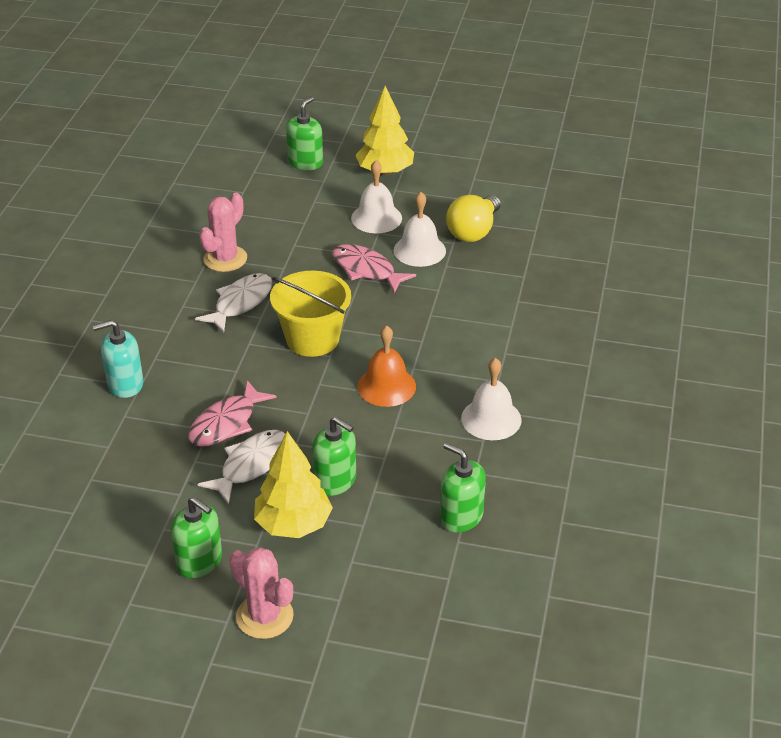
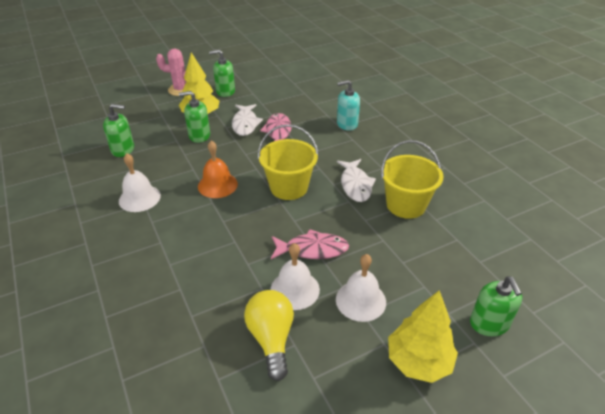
camera: 140 degrees right, 0 degrees up
turquoise soap dispenser [93,320,143,398] -> turquoise soap dispenser turned 135 degrees counterclockwise [337,80,360,131]
pink cactus [199,193,247,272] -> yellow bucket [381,140,444,219]

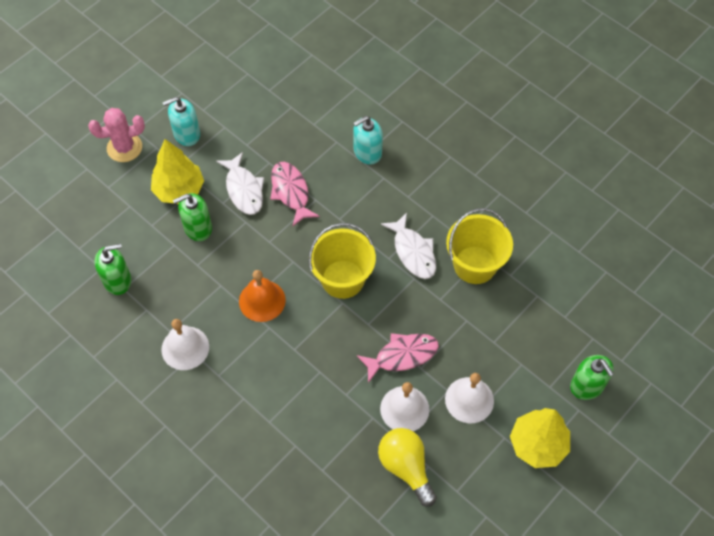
camera: 20 degrees left, 20 degrees up
green soap dispenser [209,50,235,97] -> turquoise soap dispenser [163,97,200,146]

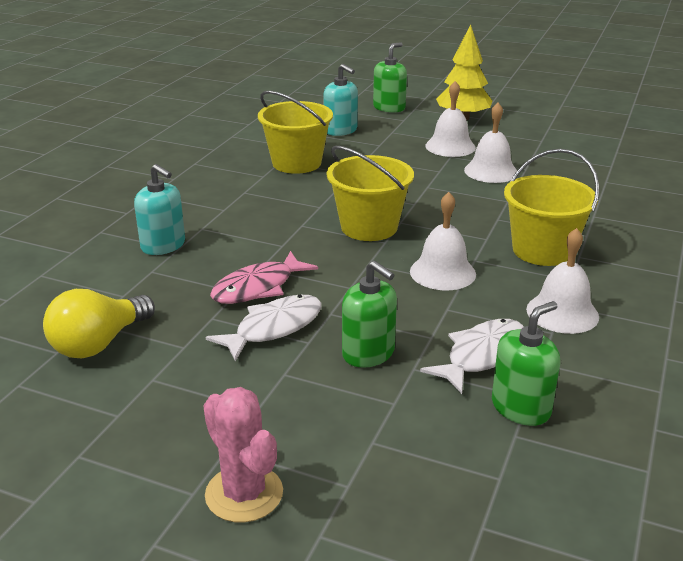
camera: 110 degrees left, 30 degrees down
green soap dispenser [94,243,131,295] -> green soap dispenser turned 90 degrees clockwise [492,301,560,426]
yellow tree [151,139,204,204] -> none
turquoise soap dispenser [163,97,200,146] -> turquoise soap dispenser moved to [323,64,358,136]
orange bell [239,270,286,322] -> white bell [410,192,476,290]
pink fish [357,333,439,383] -> none
yellow light bulb [378,428,437,507] -> yellow light bulb moved to [43,289,155,358]
white fish [381,213,436,279] -> white fish moved to [420,319,524,394]
none -> yellow bucket [504,149,599,266]

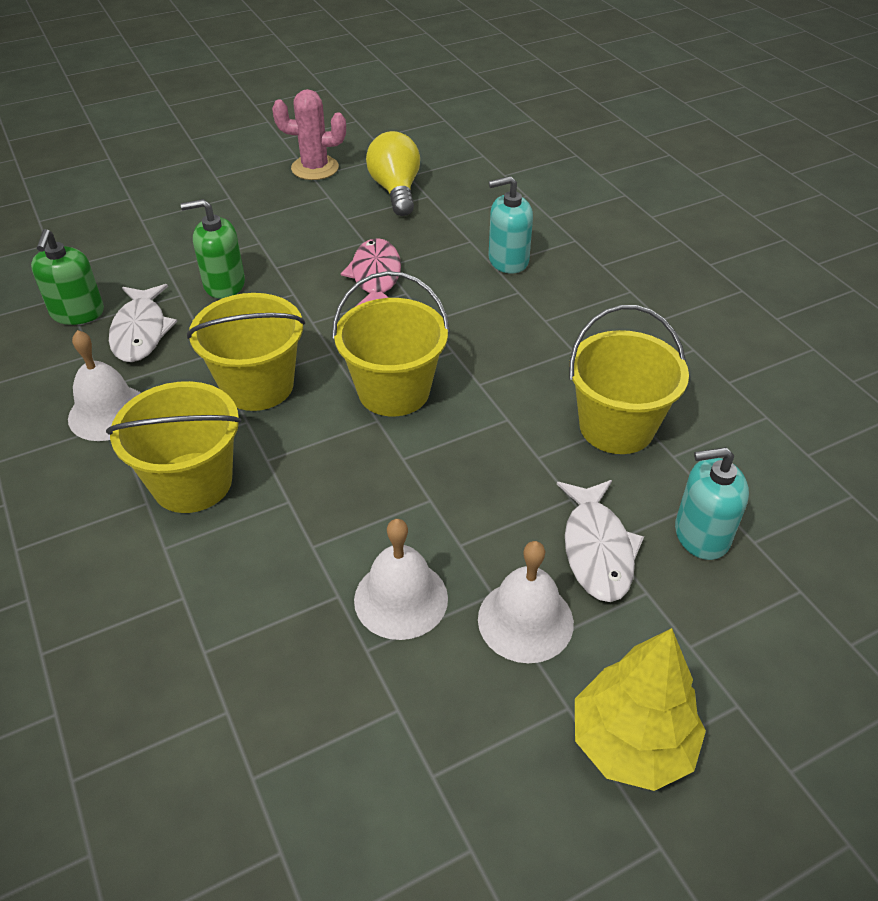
camera: 130 degrees right, 15 degrees up
pink cactus [203,387,283,523] -> pink cactus moved to [272,89,346,180]
white fish [206,295,322,361] -> white fish moved to [557,480,644,602]
green soap dispenser [373,42,407,113] -> none
white bell [410,192,476,290] -> yellow bucket [187,293,305,411]

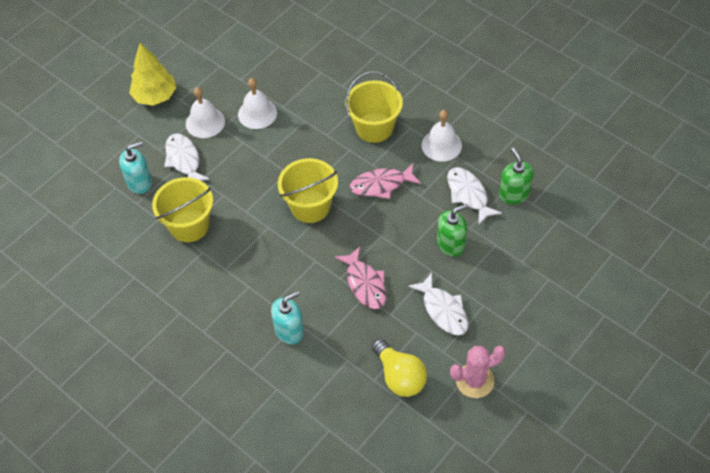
camera: 160 degrees right, 10 degrees up
yellow bucket [187,293,305,411] -> pink fish [350,163,421,199]
none -> white fish [408,273,468,336]

